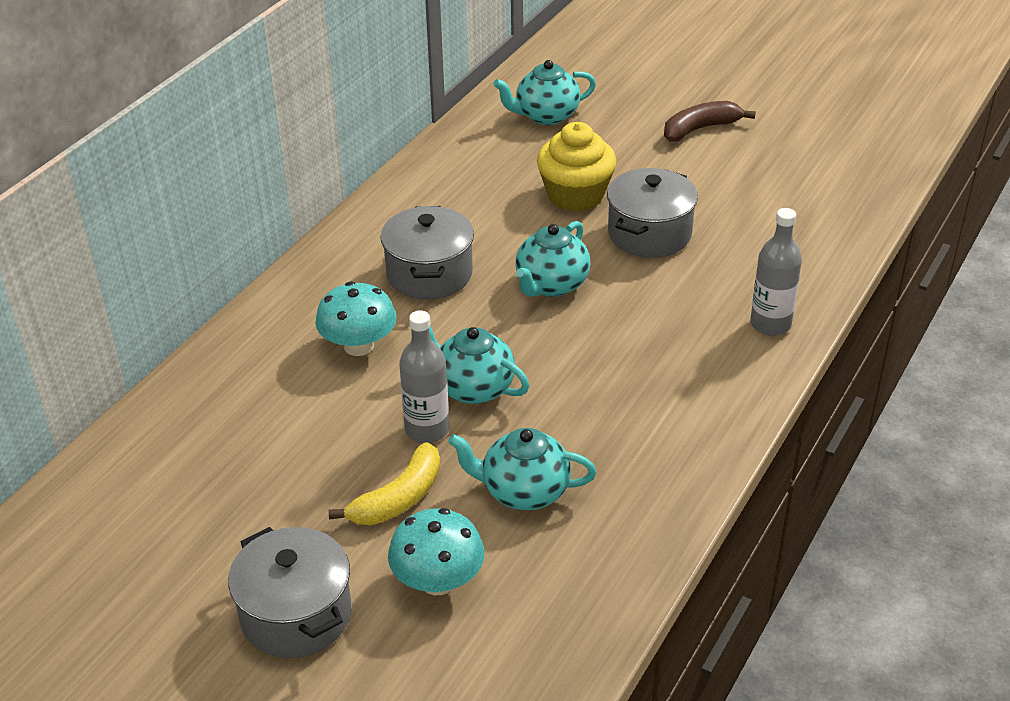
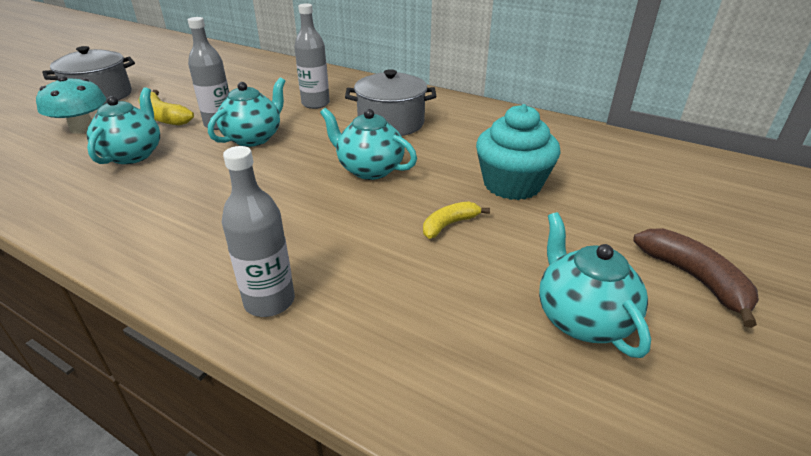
camera: 90 degrees right, 5 degrees down
turquoise mushroom [315,282,396,356] -> grey bottle [294,4,330,109]
turquoise teapot [494,60,596,125] -> turquoise teapot moved to [539,212,651,358]
yellow cupcake [537,122,616,211] -> turquoise cupcake [476,104,561,200]
grey pot [607,168,698,258] -> yellow banana [423,201,490,239]

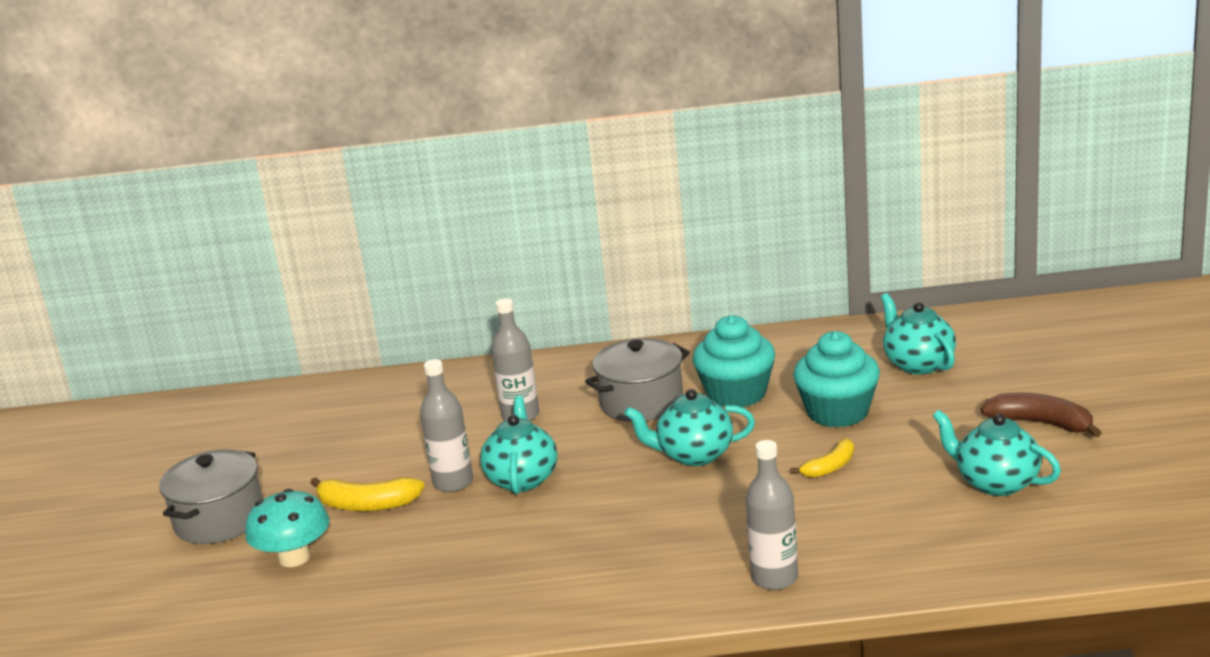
camera: 30 degrees left, 10 degrees down
turquoise teapot [87,87,160,164] -> turquoise teapot moved to [881,293,956,375]
yellow banana [423,201,490,239] -> yellow banana turned 150 degrees counterclockwise [790,438,854,478]
none -> turquoise cupcake [693,315,775,408]

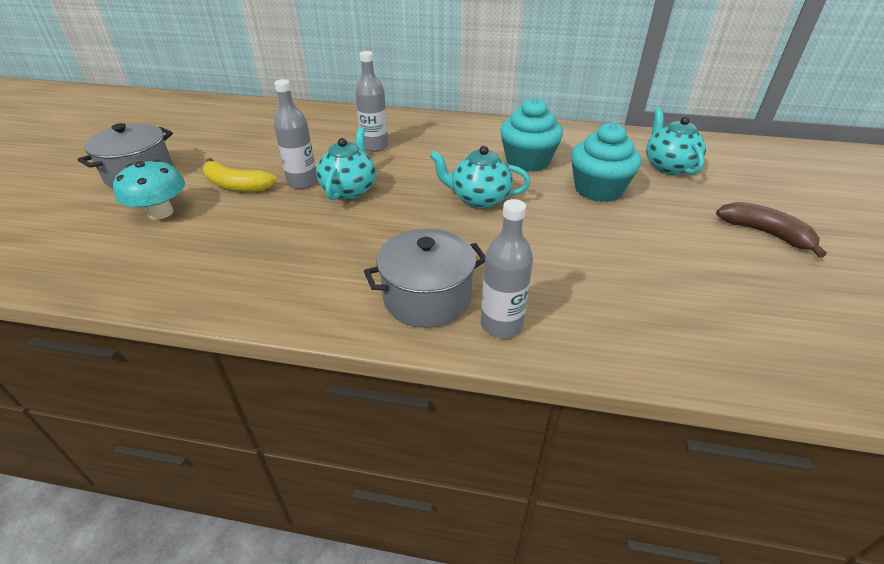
camera: 10 degrees right, 15 degrees up
grey pot [585,338,690,422] -> grey pot moved to [364,229,485,328]
yellow banana [790,438,854,478] -> none
turquoise teapot [933,410,1061,496] -> none

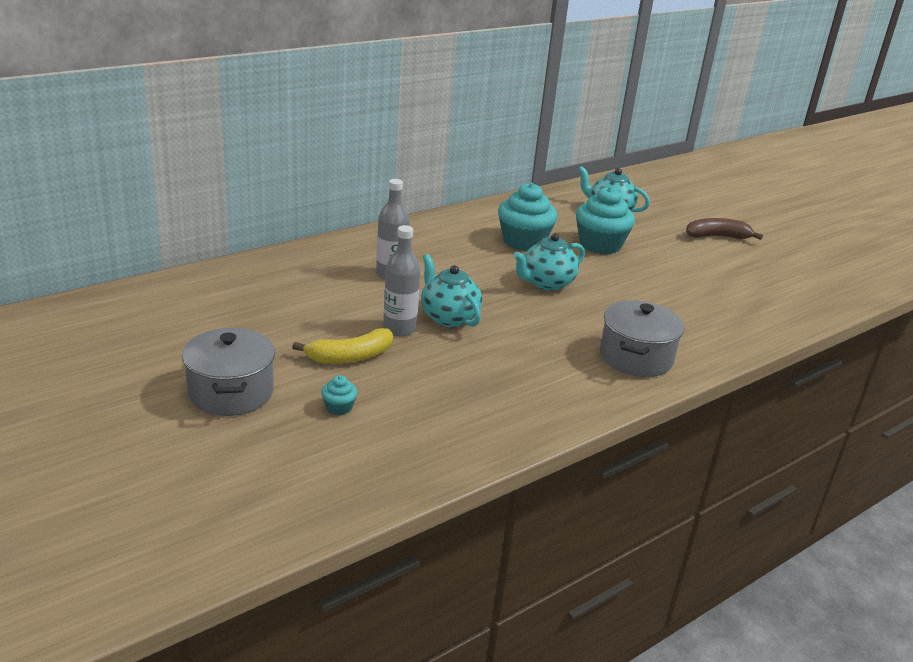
camera: 50 degrees left, 10 degrees down
turquoise mushroom [113,159,185,220] -> turquoise cupcake [321,375,357,415]
grey bottle [481,199,533,338] -> none

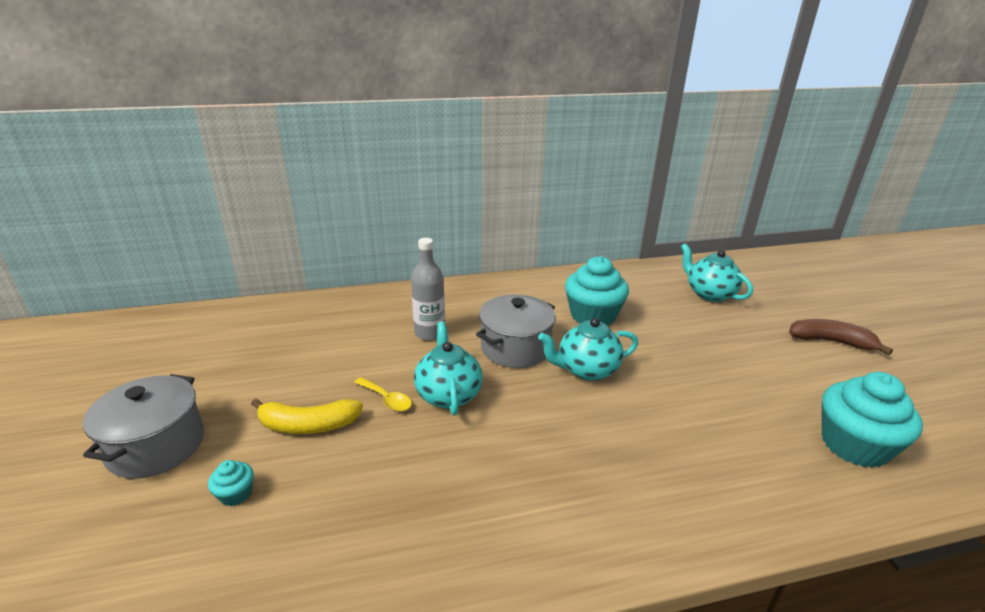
camera: 25 degrees right, 0 degrees up
grey bottle [383,225,420,336] -> yellow spoon [354,377,412,411]
turquoise cupcake [576,187,635,254] -> turquoise cupcake moved to [822,372,923,468]
grey pot [600,300,684,377] -> grey pot moved to [476,294,556,368]

